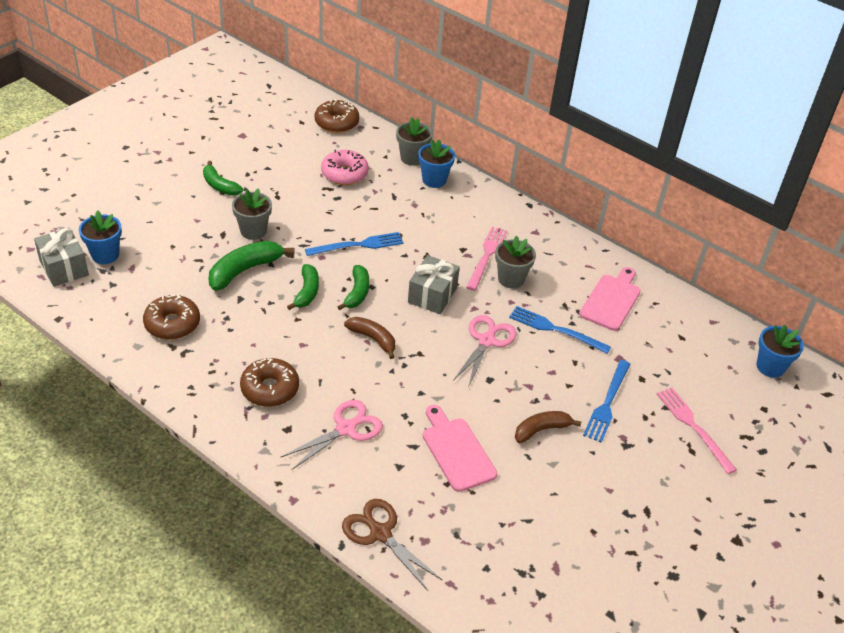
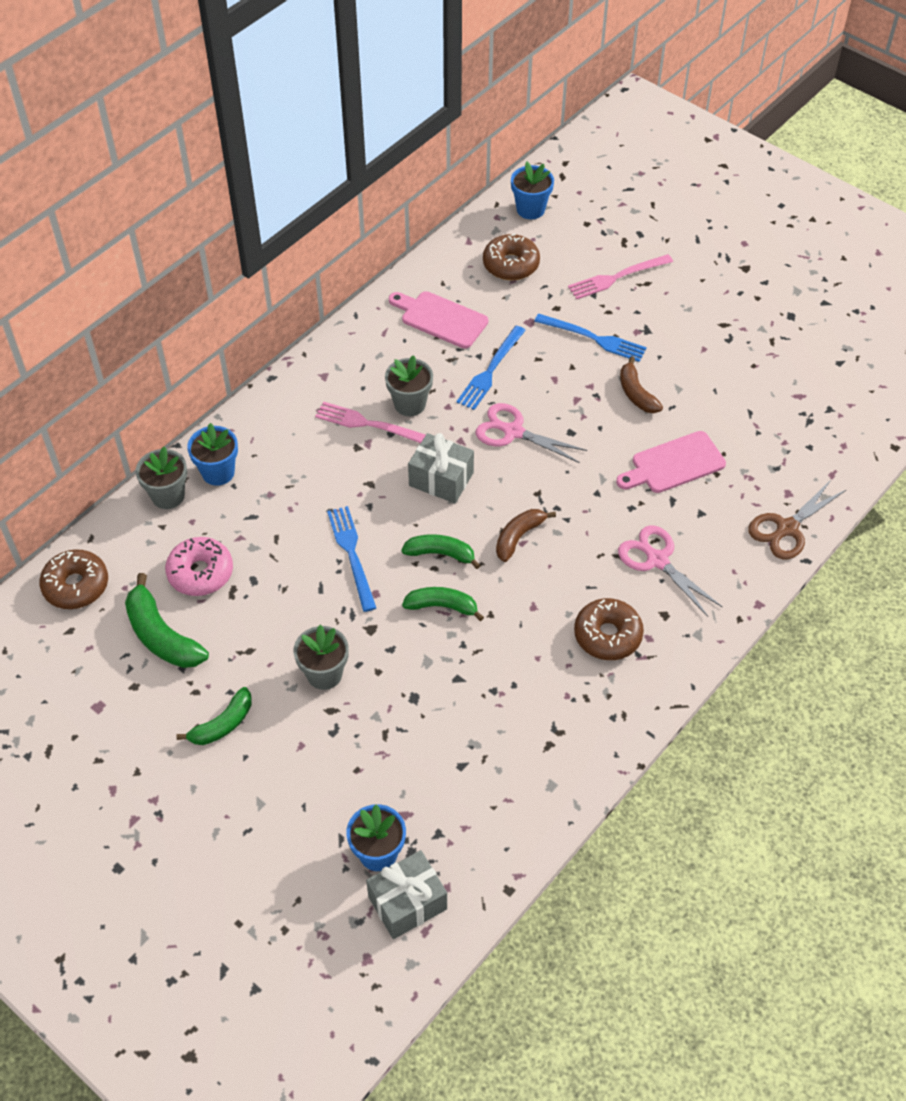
camera: 85 degrees left, 10 degrees up
brown donut [143,295,200,340] -> brown donut moved to [483,234,540,280]
green banana [209,241,295,291] -> green banana moved to [125,573,209,668]

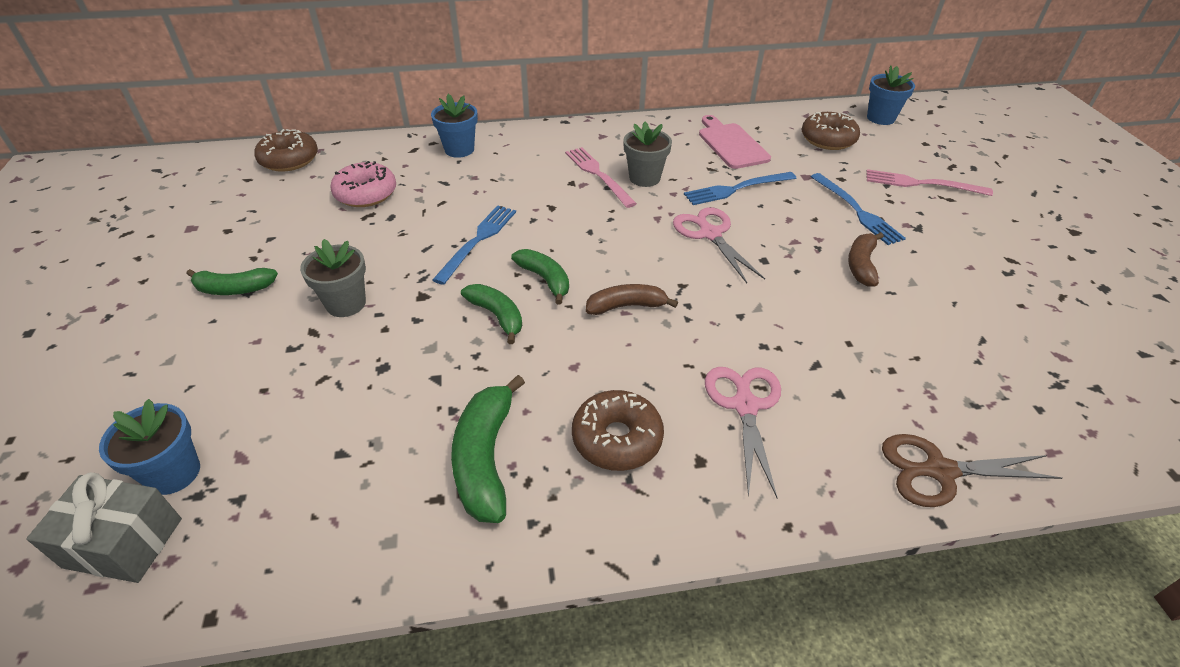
camera: 40 degrees right, 10 degrees down
green banana [125,573,209,668] -> green banana moved to [451,375,525,523]
grey flower pot [136,447,187,509] -> none
grey gift [408,433,474,503] -> none
pink cutting board [616,431,726,493] -> none

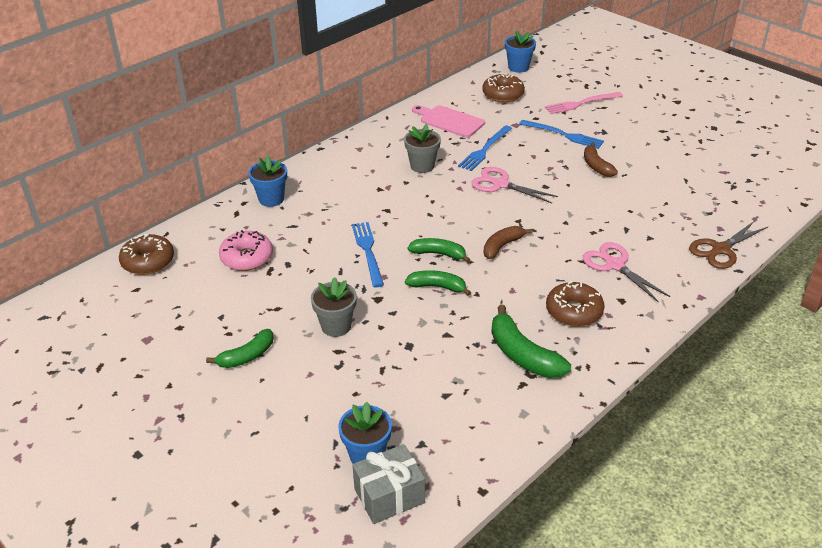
camera: 35 degrees left, 5 degrees down
pink fork [565,147,637,208] -> none

